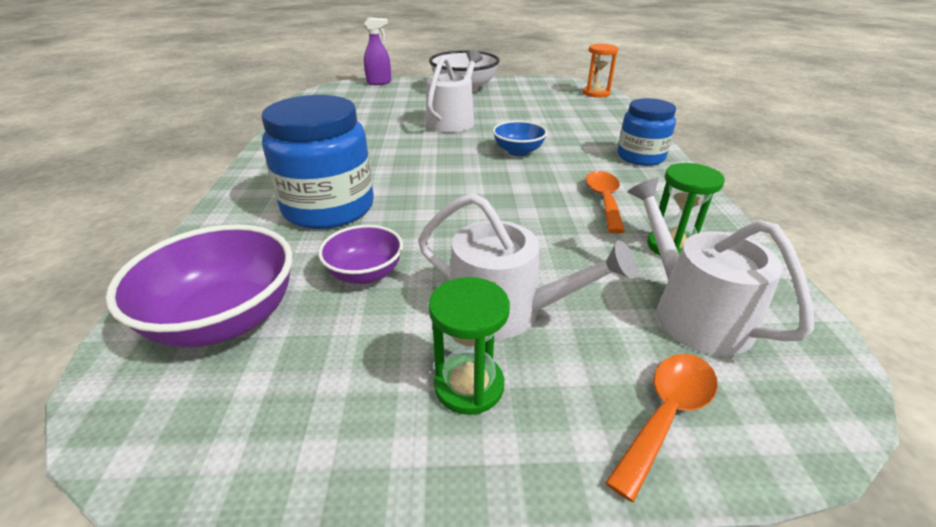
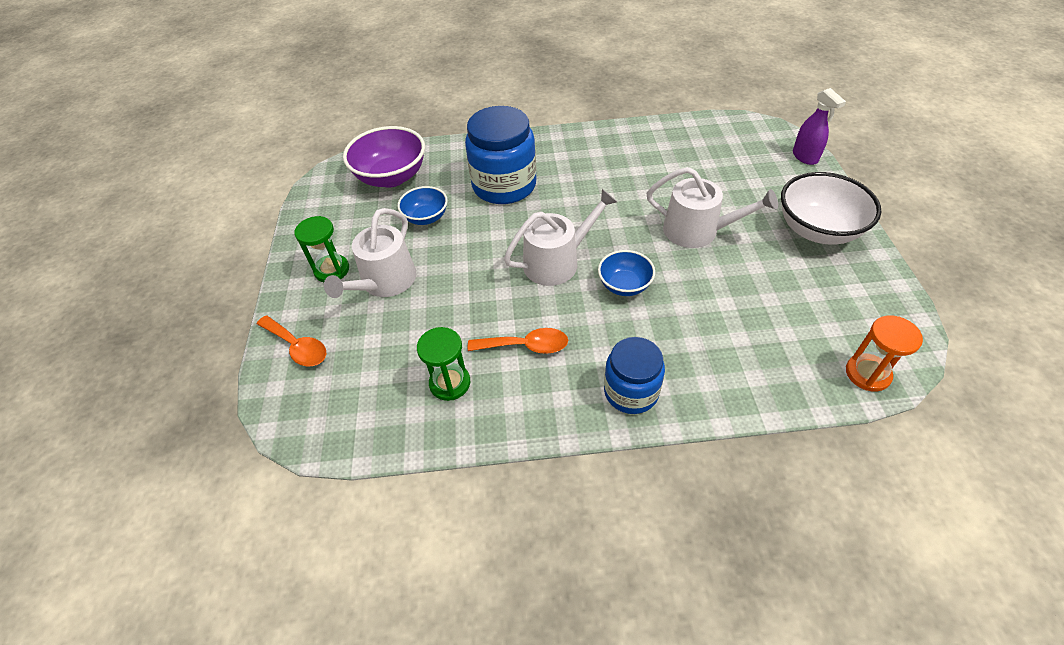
camera: 90 degrees right, 15 degrees up
purple bowl [318,225,403,284] -> blue bowl [397,186,448,225]
white watering can [627,177,814,356] -> white watering can moved to [504,189,617,286]

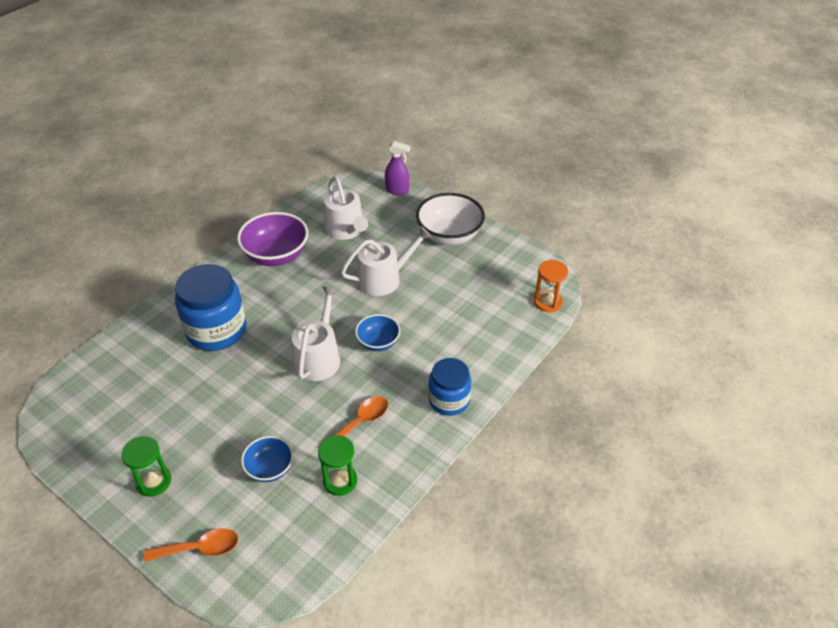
camera: 50 degrees left, 5 degrees down
white watering can [324,208,416,298] -> white watering can moved to [324,176,368,240]
purple bowl [343,126,425,187] -> purple bowl moved to [237,212,308,266]
blue bowl [397,186,448,225] -> blue bowl moved to [241,436,293,482]

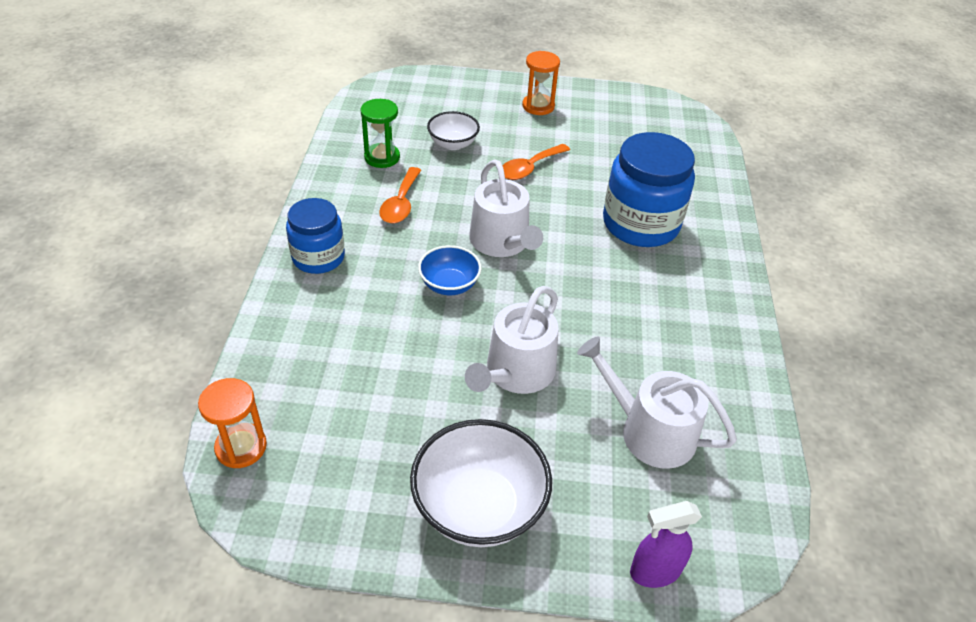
camera: 145 degrees right, 0 degrees up
green hourglass [121,436,171,497] -> orange hourglass [522,51,560,115]
orange spoon [144,528,238,562] -> orange spoon moved to [502,144,570,180]
purple bowl [237,212,308,266] -> none
blue bowl [241,436,293,482] -> white bowl [427,111,480,150]

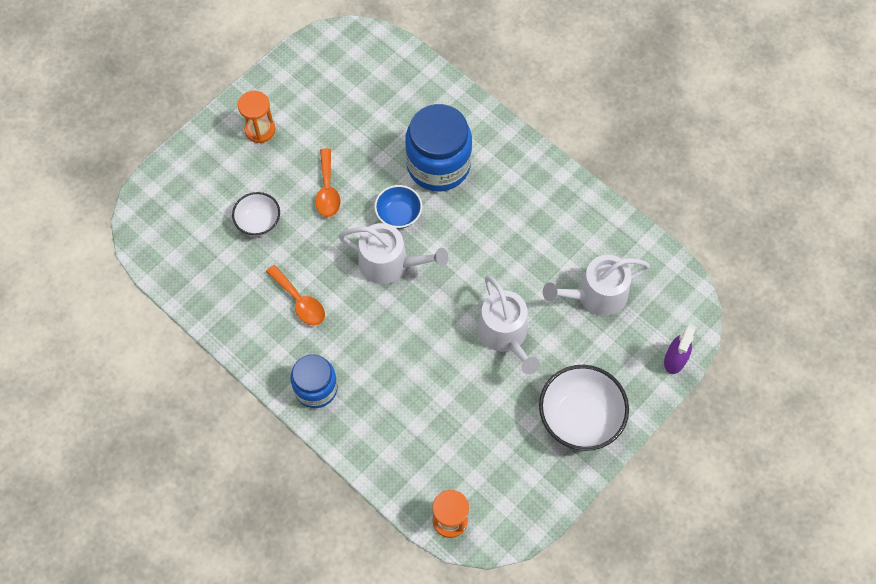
camera: 50 degrees left, 20 degrees up
green hourglass [360,99,400,168] -> none
blue bowl [418,245,482,295] -> blue bowl moved to [374,185,422,229]

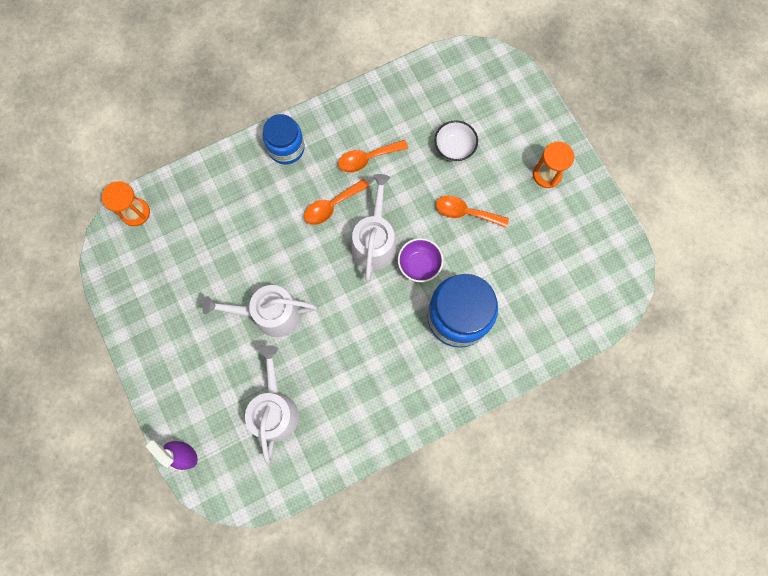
camera: 110 degrees right, 10 degrees up
white watering can [338,223,448,284] -> white watering can turned 150 degrees clockwise [351,174,397,281]
blue bowl [374,185,422,229] -> purple bowl [398,238,444,282]
white bowl [539,365,629,451] -> none
none -> orange spoon [304,179,370,225]

